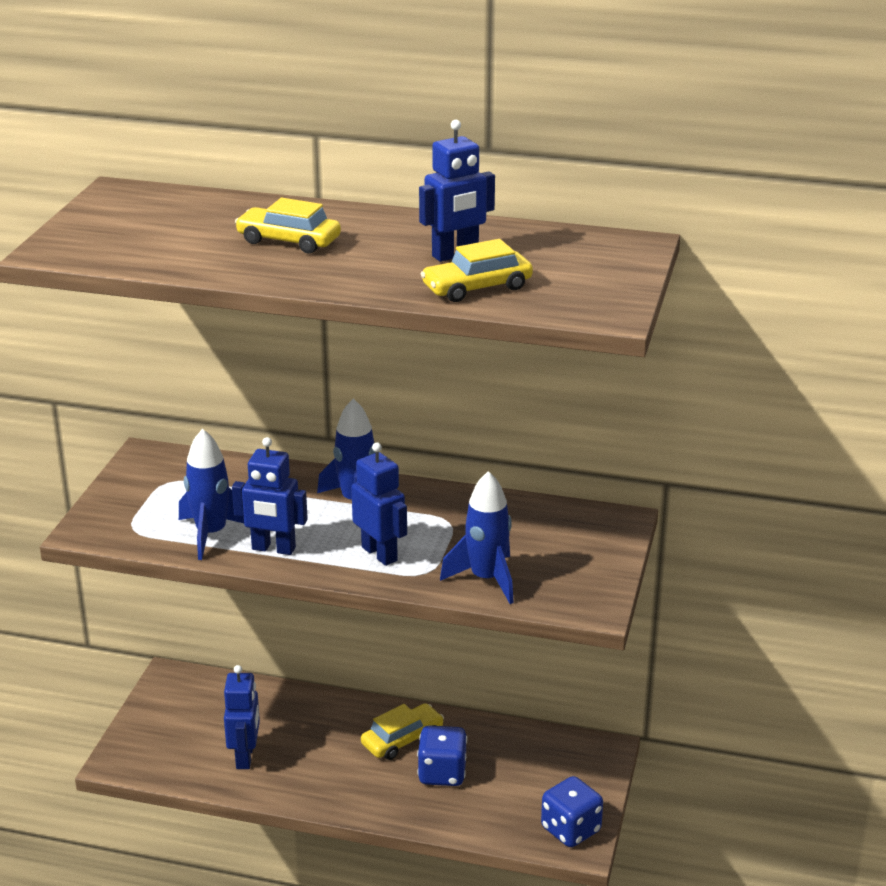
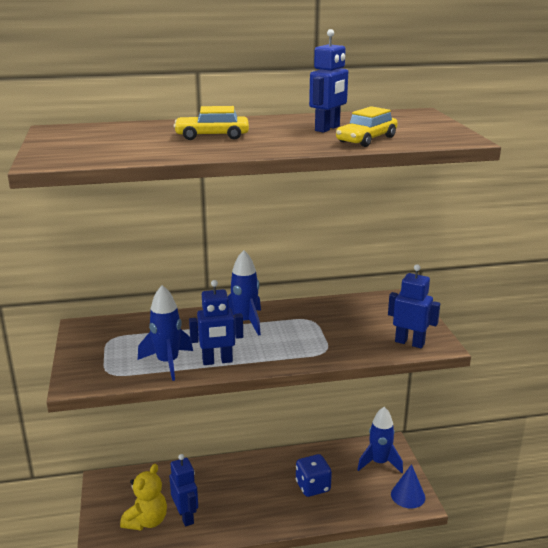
camera: 25 degrees left, 5 degrees down
blue robot [351,442,407,566] -> blue robot moved to [388,264,440,348]
yellow car [361,703,444,760] -> none
blue rocket [440,471,514,604] -> blue rocket moved to [357,407,403,473]
blue dice [541,776,603,847] -> blue cone [391,464,425,508]
none -> yellow teddy bear [120,464,167,531]

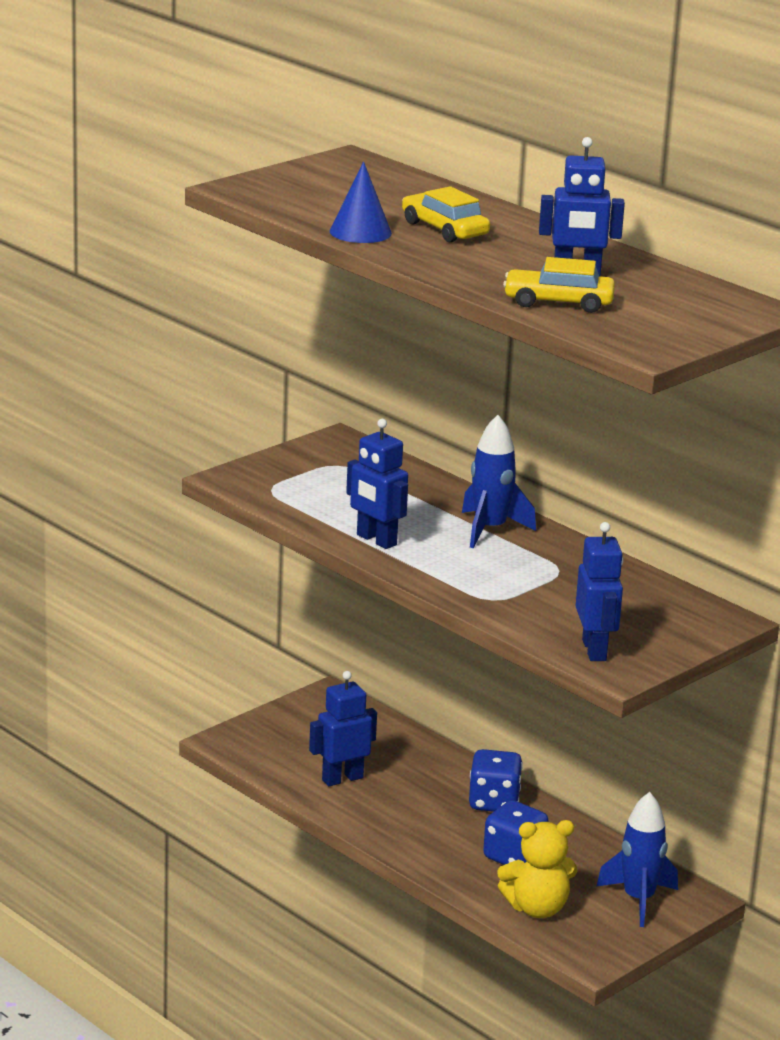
camera: 55 degrees right, 0 degrees up
yellow teddy bear [120,464,167,531] -> yellow teddy bear moved to [497,820,577,918]
blue rocket [138,285,193,381] -> none
blue robot [169,454,198,526] -> blue robot turned 150 degrees counterclockwise [309,671,377,786]
blue cone [391,464,425,508] -> blue cone moved to [330,161,392,243]
none -> blue dice [469,749,523,812]

